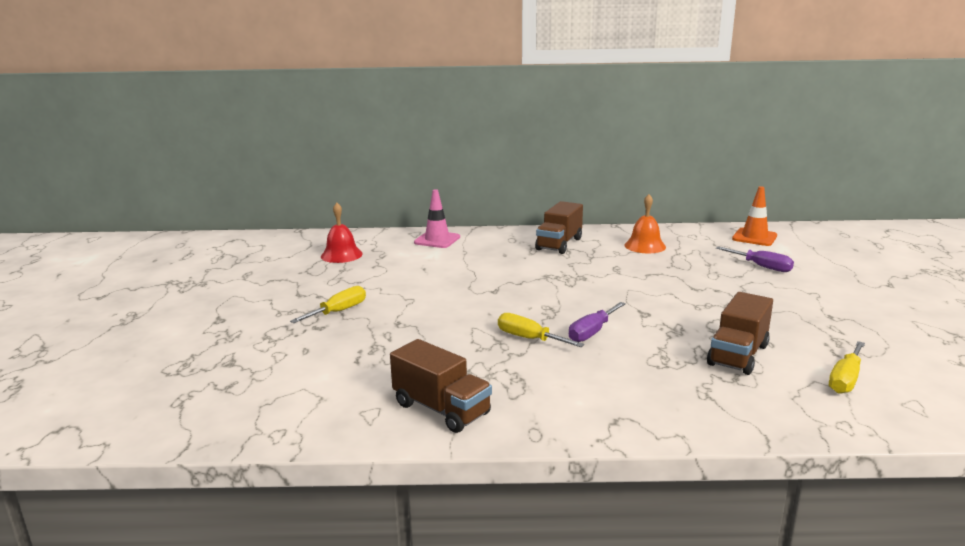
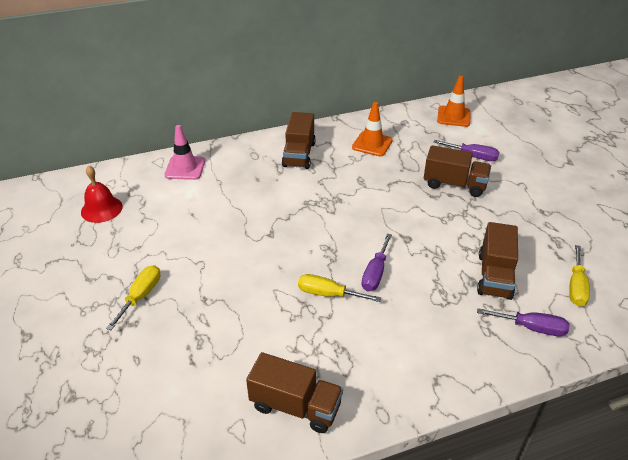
camera: 20 degrees left, 20 degrees up
orange bell [624,194,666,253] -> orange traffic cone [352,102,393,156]
none -> brown truck [424,145,491,197]
none -> purple screwdriver [477,308,570,336]

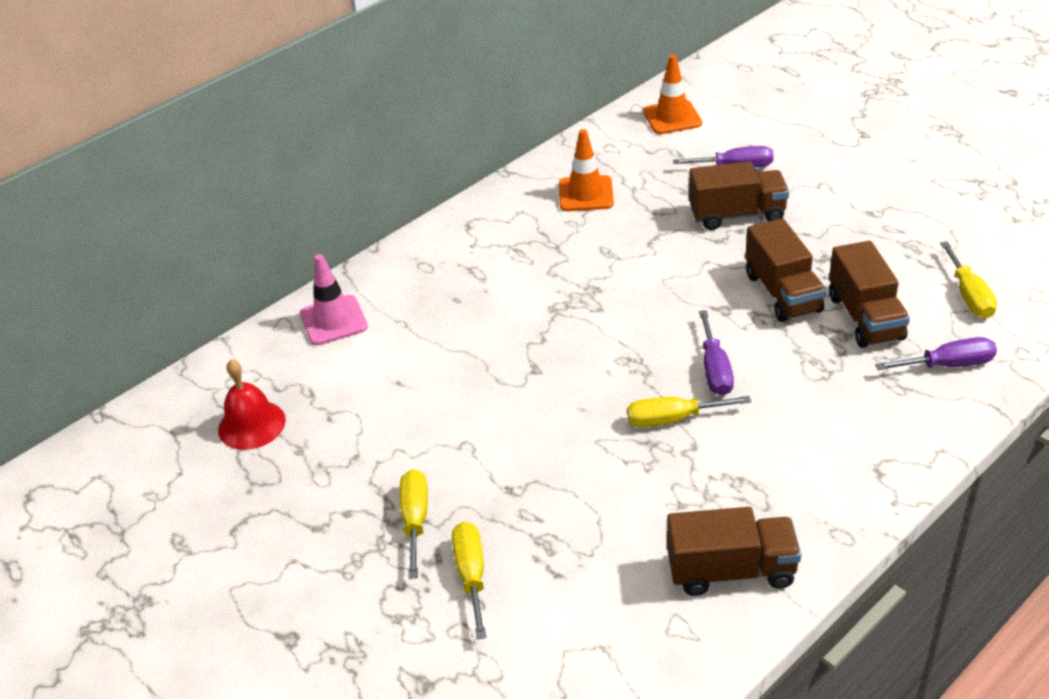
camera: 20 degrees left, 0 degrees up
brown truck [282,112,316,169] -> brown truck moved to [745,218,826,322]
none -> yellow screwdriver [452,522,486,639]

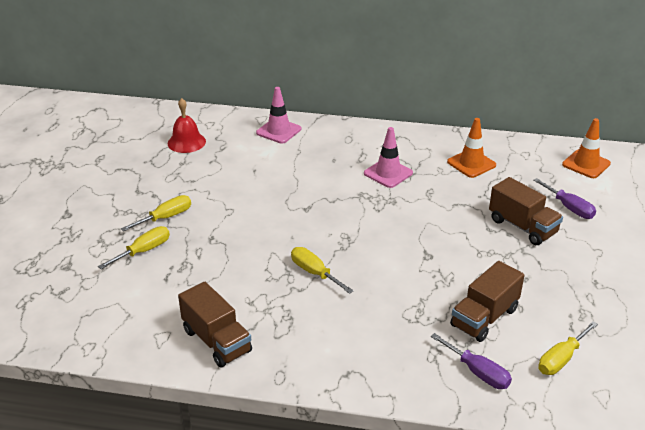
camera: 50 degrees right, 5 degrees down
purple screwdriver [699,310,734,396] -> none
brown truck [745,218,826,322] -> none
none -> pink traffic cone [364,127,413,188]

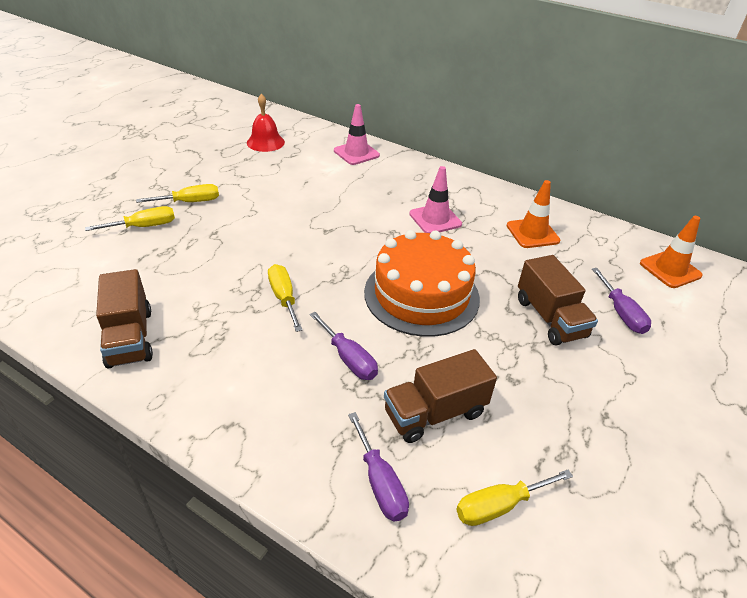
camera: 20 degrees right, 5 degrees up
none -> purple screwdriver [310,312,378,380]
none -> orange cake [364,230,480,337]

